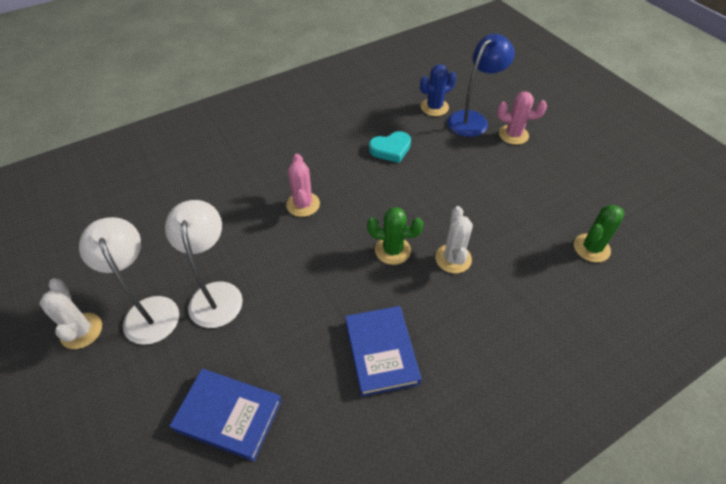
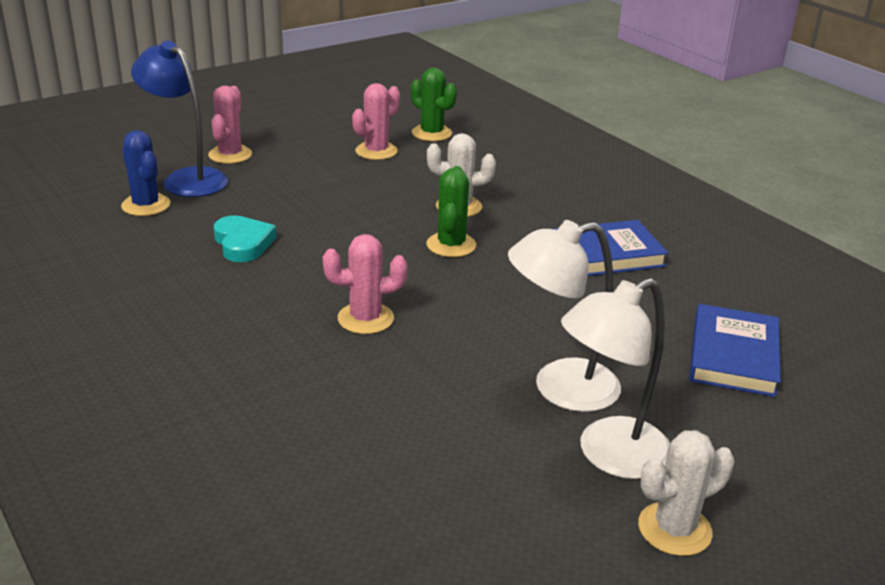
camera: 95 degrees left, 20 degrees down
none -> pink cactus [352,83,400,160]

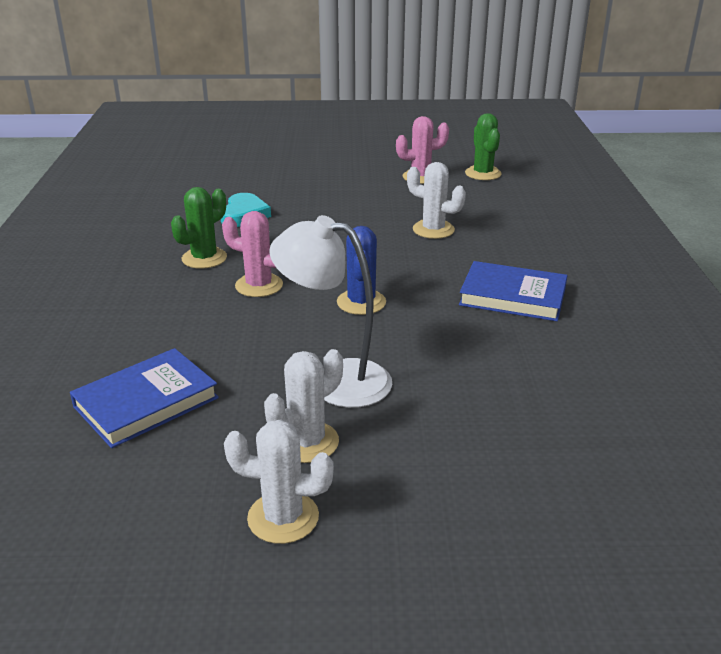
camera: 35 degrees right, 0 degrees up
blue cactus [121,130,170,216] -> blue cactus moved to [337,226,386,315]
blue lamp [131,40,228,197] -> none
pink cactus [208,86,252,164] -> none
green cactus [427,166,476,257] -> green cactus moved to [171,187,227,269]
white lamp [561,278,670,479] -> white cactus [264,349,343,463]
blue book [689,304,781,397] -> blue book moved to [70,348,219,448]

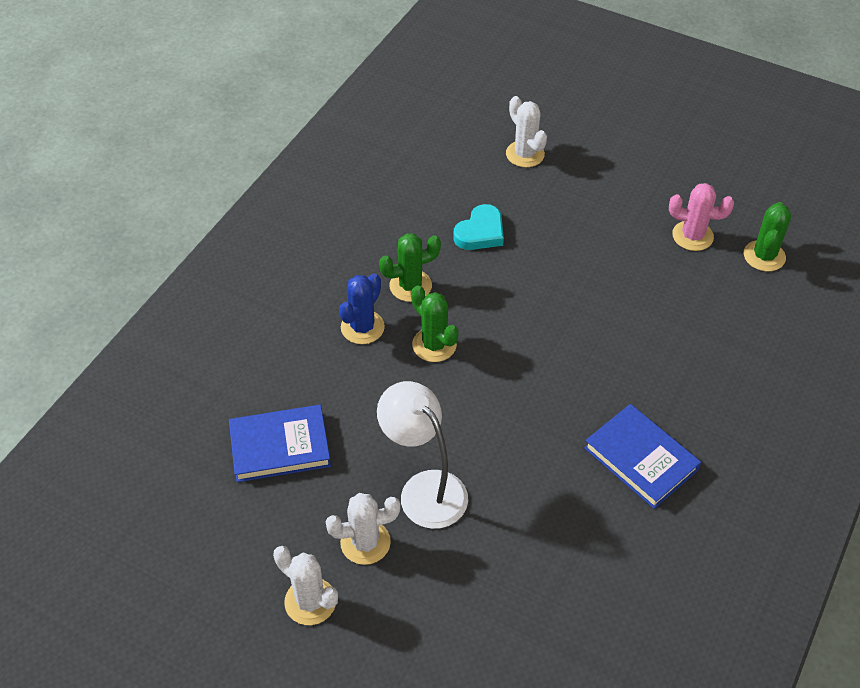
camera: 30 degrees right, 20 degrees up
pink cactus [222,211,283,297] -> green cactus [411,285,459,362]
blue cactus [337,226,386,315] -> blue cactus moved to [339,273,385,344]
white cactus [407,162,466,239] -> white cactus moved to [506,96,547,167]

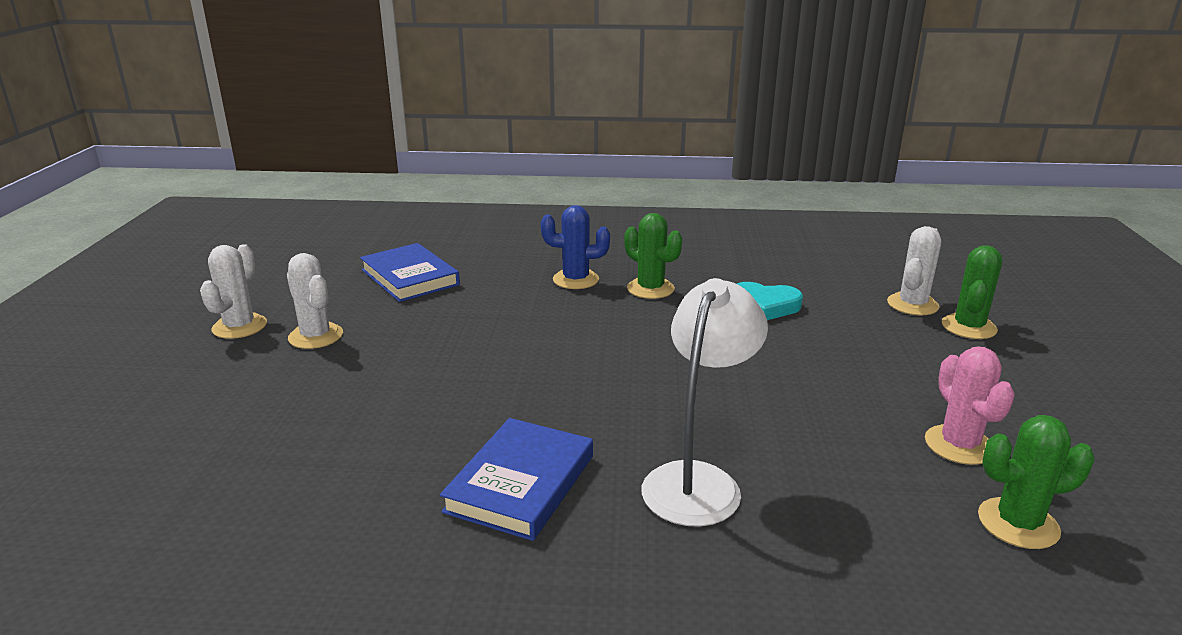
camera: 65 degrees right, 25 degrees down
white lamp [377,381,468,529] -> white lamp moved to [642,278,768,527]
green cactus [411,285,459,362] -> green cactus moved to [942,245,1002,339]

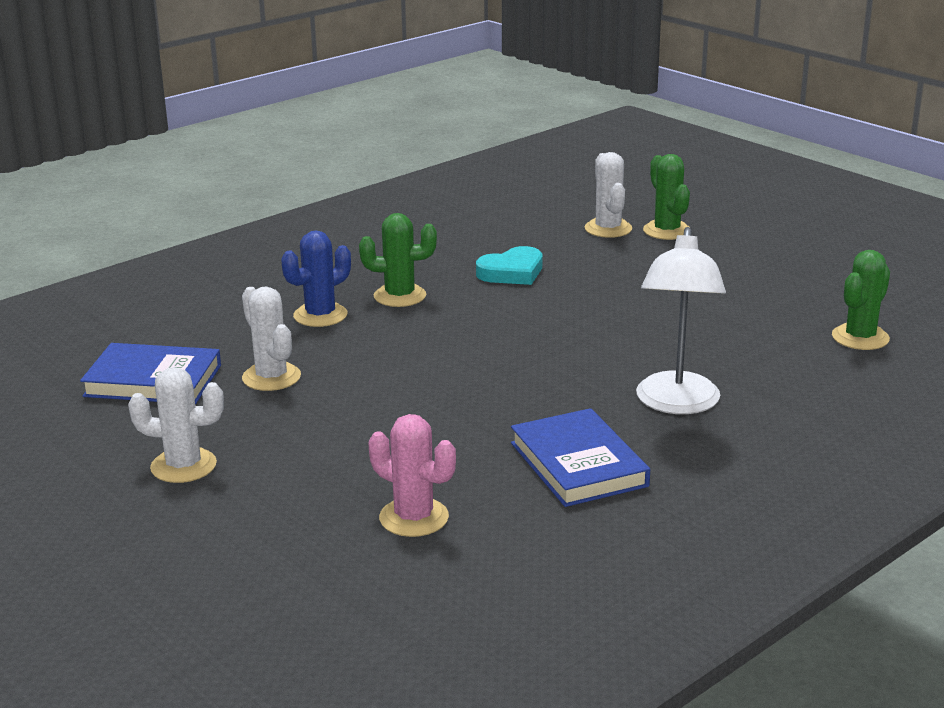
camera: 45 degrees left, 0 degrees up
white cactus [200,244,267,339] -> white cactus moved to [242,286,301,391]
white lamp [642,278,768,527] -> white lamp turned 150 degrees counterclockwise [636,227,726,414]
pink cactus [925,346,1015,465] -> pink cactus moved to [369,414,456,537]

